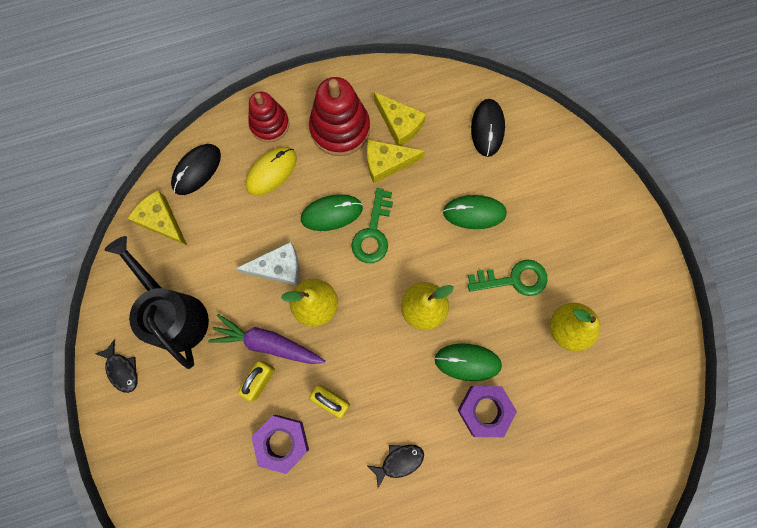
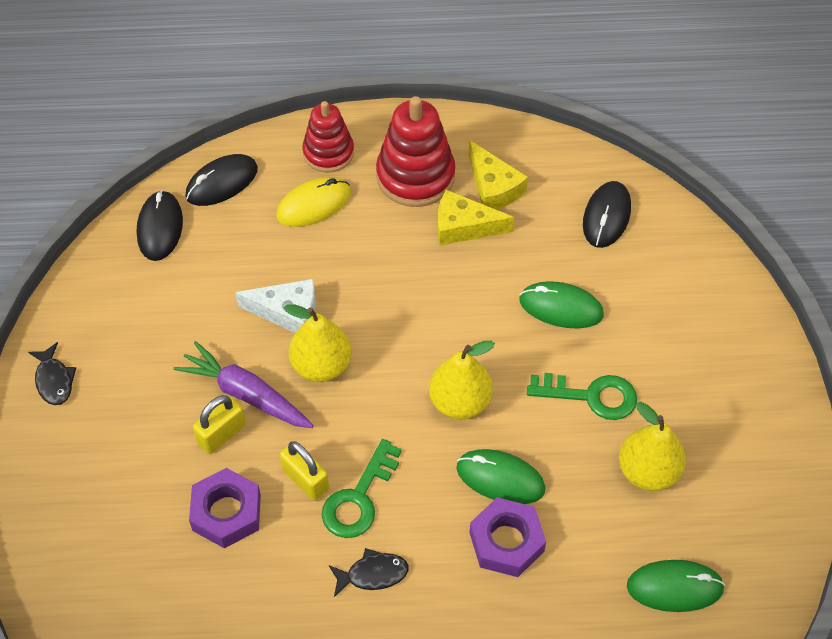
camera: 15 degrees right, 20 degrees down
black watering can [104,236,209,369] -> none
yellow cheese [128,190,187,245] -> black mouse [136,190,183,261]
green mouse [301,194,363,231] -> green mouse moved to [627,560,725,612]
green key [351,188,393,263] -> green key moved to [322,439,402,538]

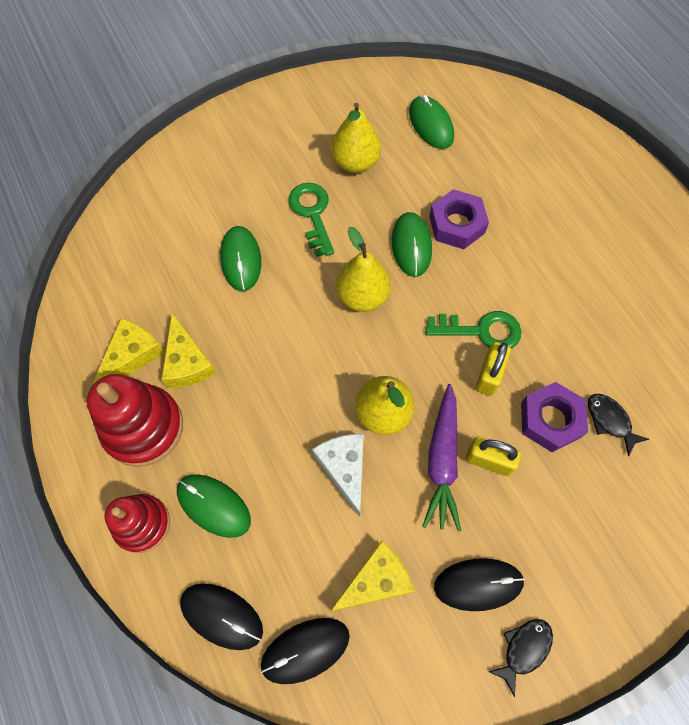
camera: 115 degrees left, 10 degrees up
yellow mouse [276,177,351,227] -> green mouse [177,475,251,538]
black fish [329,548,409,597] -> black fish moved to [588,394,649,456]
black mouse [583,181,631,248] -> black mouse moved to [434,558,525,611]
none -> yellow cheese [331,541,414,611]

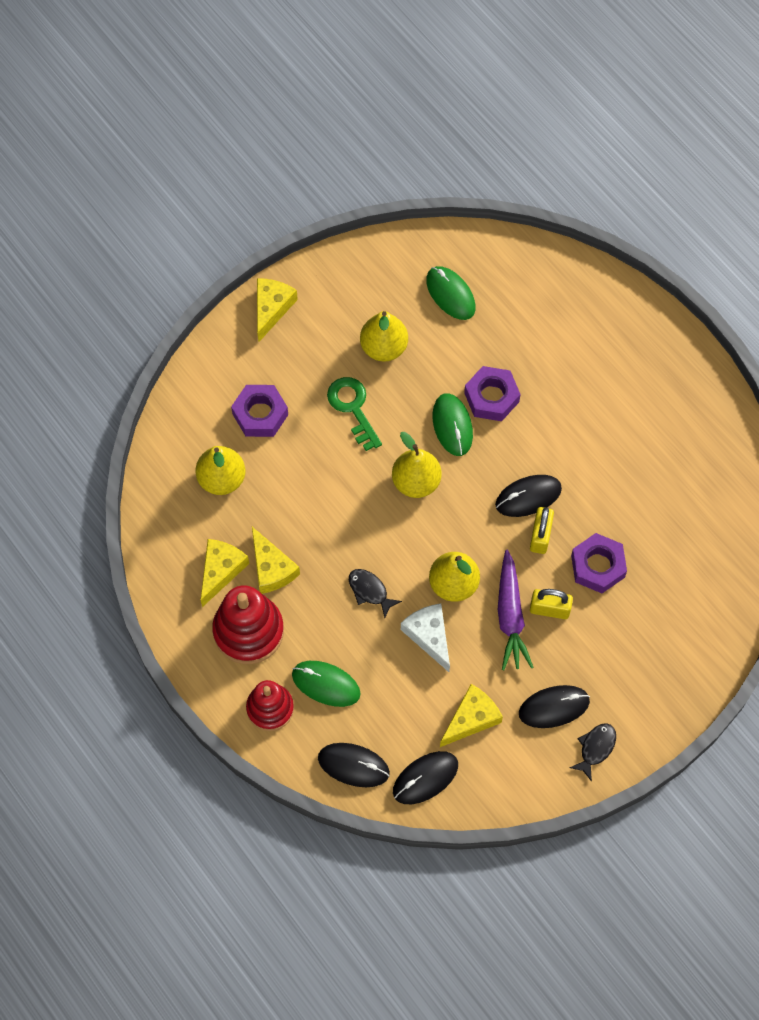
camera: 10 degrees left, 0 degrees up
green mouse [220,226,261,291] -> none
green key [425,311,521,349] -> black mouse [495,475,562,517]
black fish [588,394,649,456] -> black fish moved to [349,569,402,618]
none -> yellow pear [196,446,245,495]
none -> purple nut [231,385,288,437]
none -> yellow cheese [257,278,298,342]

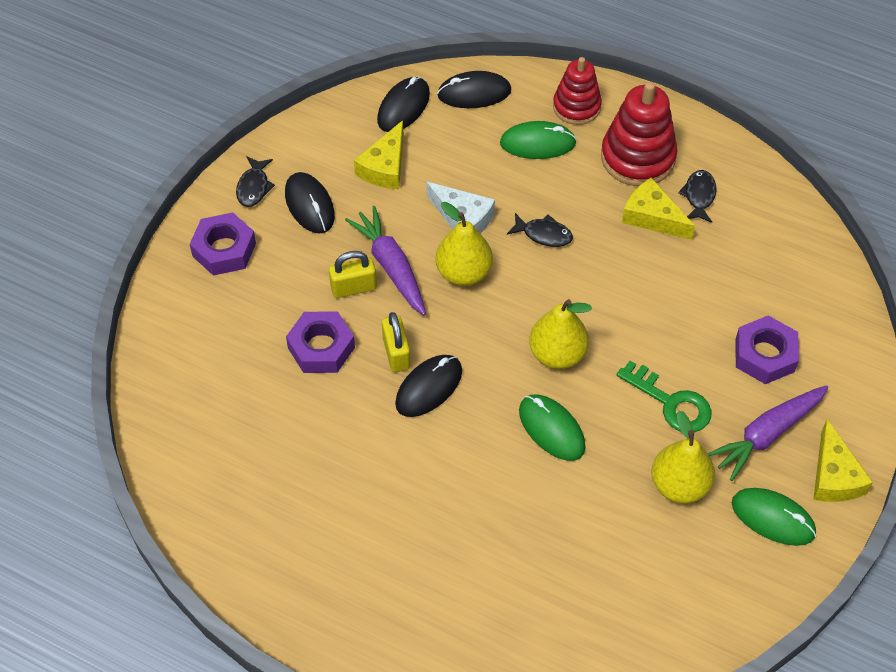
camera: 155 degrees right, 10 degrees down
yellow pear [196,446,245,495] -> none
yellow cheese [201,539,249,607] -> black fish [678,170,716,223]
green mouse [426,266,476,320] -> green mouse moved to [732,488,816,546]
purple nut [464,366,520,421] -> purple nut moved to [190,212,256,276]
black mouse [519,685,590,728] -> black mouse turned 75 degrees counterclockwise [285,172,335,234]
none -> purple carrot [707,385,828,481]

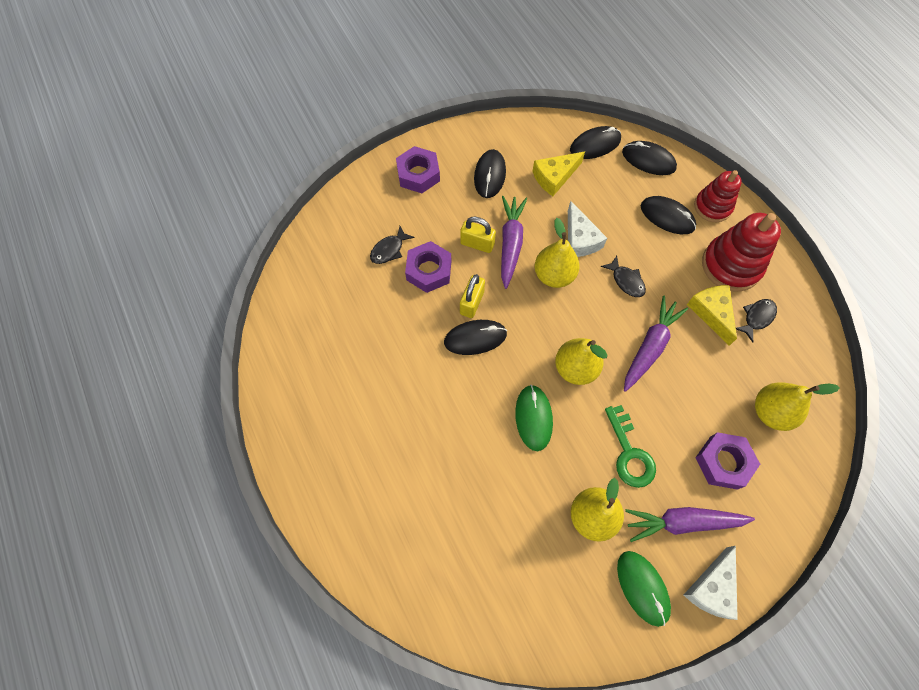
camera: 35 degrees right, 10 degrees up
black fish [236,156,275,207] -> black fish moved to [370,226,415,264]
green mouse [500,121,577,159] -> black mouse [641,196,696,234]
yellow cheese [813,420,873,502] -> white cheese [684,546,738,620]
none -> purple carrot [624,296,688,392]
none -> yellow pear [755,382,840,431]

